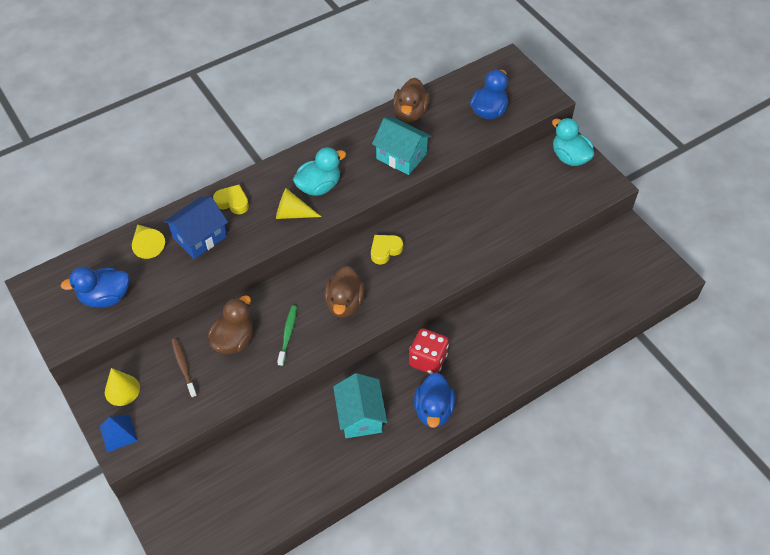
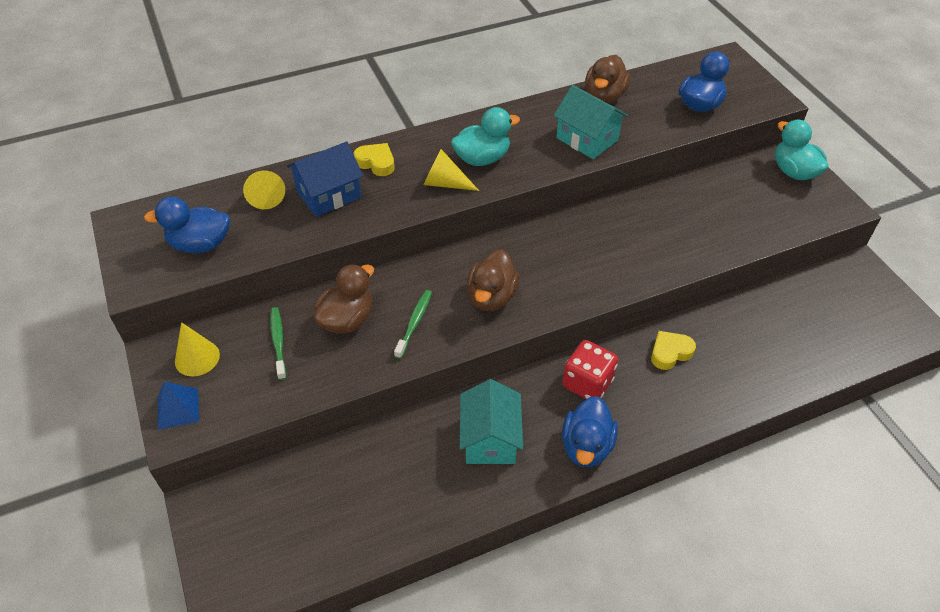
camera: 10 degrees right, 5 degrees down
brown toothbrush [171,338,197,398] -> green toothbrush [270,307,286,380]
yellow heart [371,235,403,265] -> yellow heart moved to [651,331,696,370]

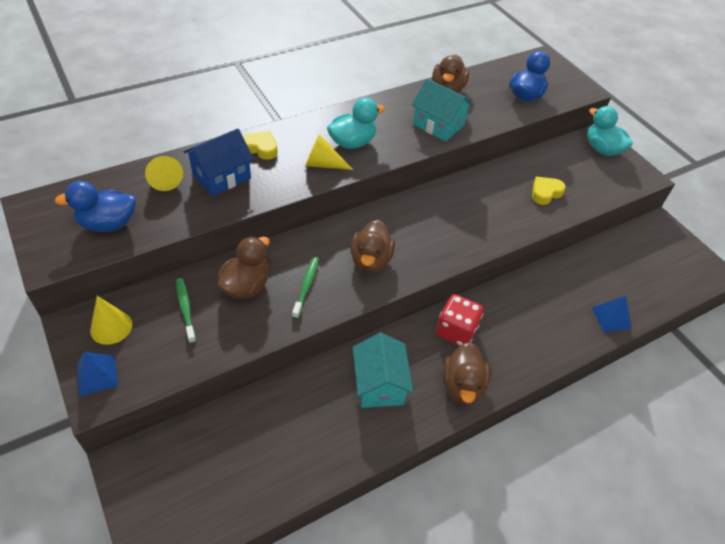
camera: 10 degrees left, 0 degrees up
blue duck [562,396,618,467] -> brown duck [443,342,490,404]
yellow heart [651,331,696,370] -> yellow heart moved to [532,177,566,205]
none -> blue pyramid [592,296,632,332]

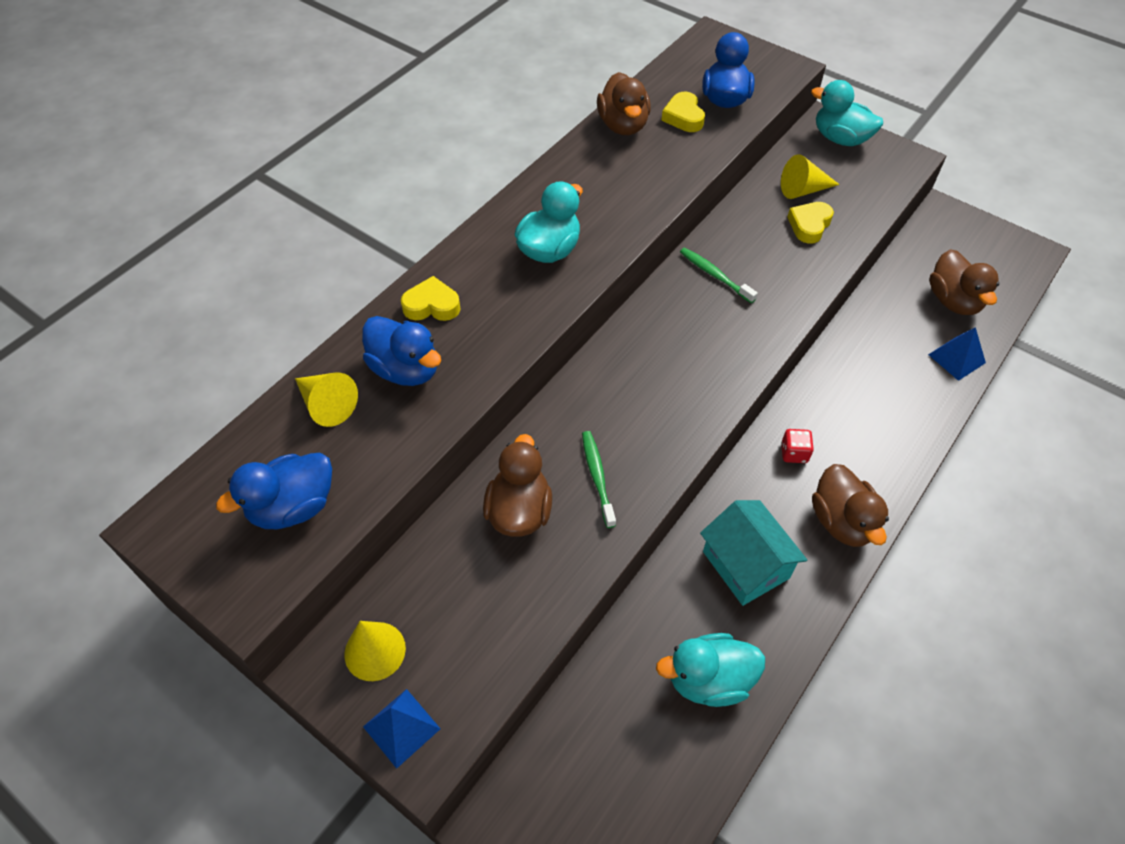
camera: 20 degrees left, 5 degrees up
green toothbrush [176,278,196,343] -> green toothbrush moved to [680,248,758,303]
blue house [184,129,254,196] -> blue duck [362,316,441,386]
yellow cone [305,134,353,170] -> yellow cone moved to [781,154,840,199]
brown duck [350,219,395,273] -> brown duck moved to [929,249,999,315]
turquoise house [411,79,473,141] -> none
red dice [436,294,484,346] -> red dice [781,429,814,463], size x0.54
none -> turquoise duck [656,633,765,707]
none -> yellow heart [661,92,705,132]

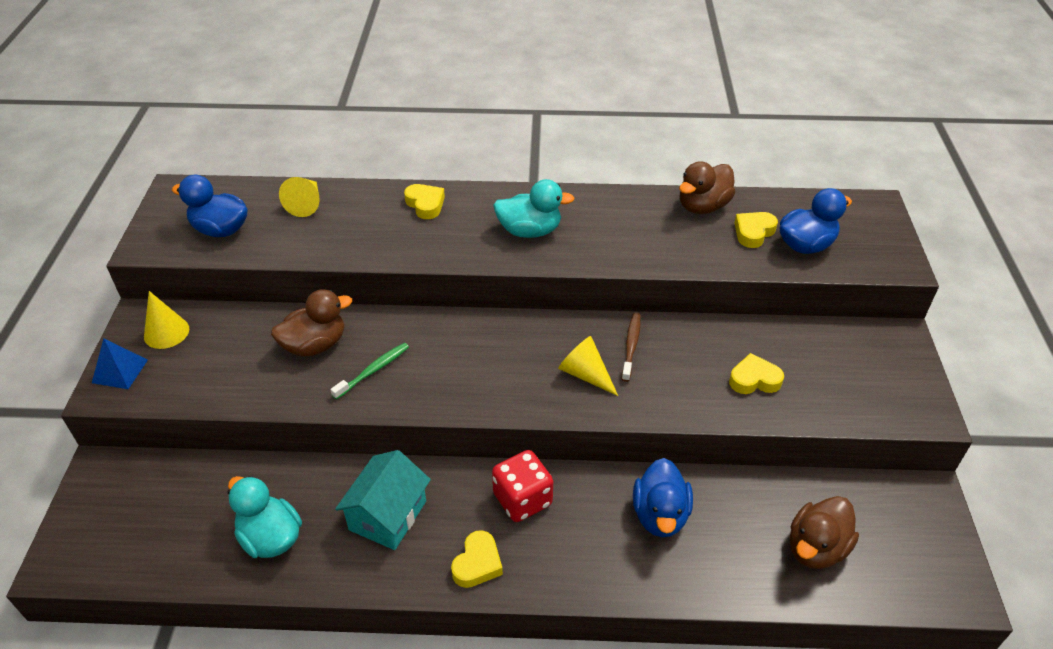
camera: 55 degrees right, 10 degrees down
blue duck [362,316,441,386] -> blue duck moved to [633,458,693,537]
green toothbrush [680,248,758,303] -> brown toothbrush [622,313,641,382]
yellow cone [781,154,840,199] -> yellow cone moved to [558,336,618,396]
red dice [781,429,814,463] -> red dice [492,450,553,522], size x1.84
turquoise duck [811,80,883,146] -> none
brown duck [812,464,889,547] -> yellow heart [451,530,503,588]
blue pyramid [928,327,986,381] -> none

